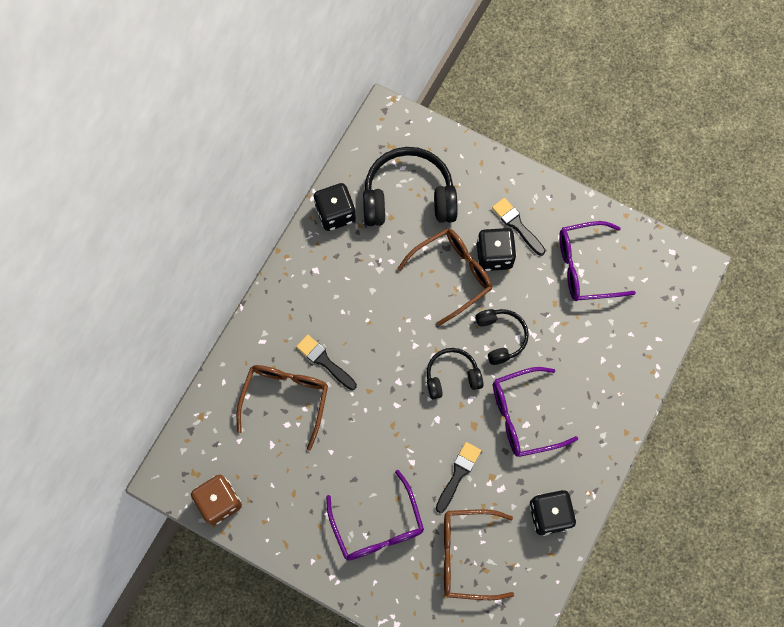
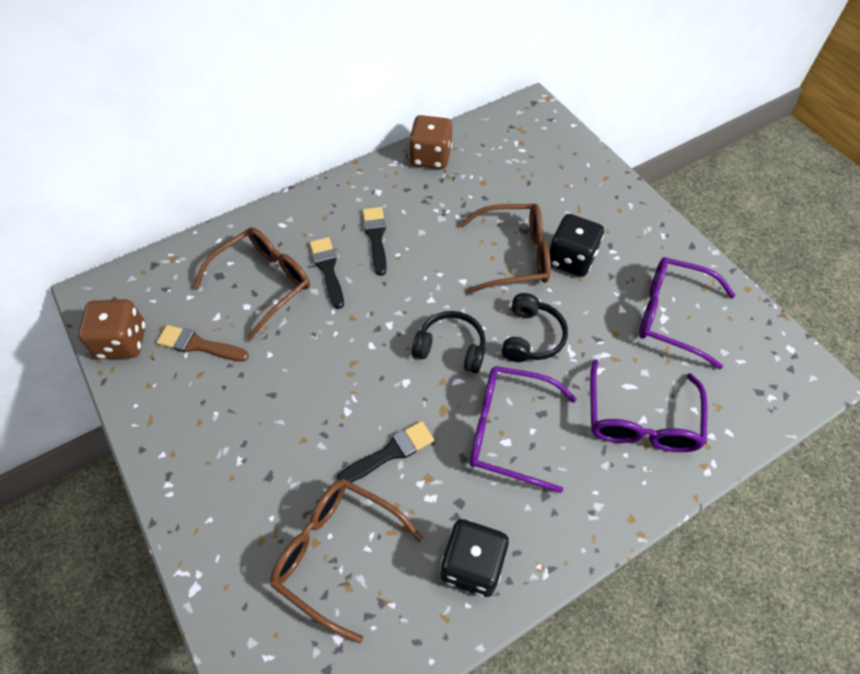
camera: 30 degrees right, 15 degrees down
black dice [314,183,356,231] -> brown dice [409,115,452,169]
purple glasses [326,470,424,561] -> purple glasses moved to [590,359,707,452]
black headphones [363,147,457,226] -> none
black brush [492,198,545,256] -> black brush moved to [363,207,387,276]
none -> brown brush [157,325,249,361]

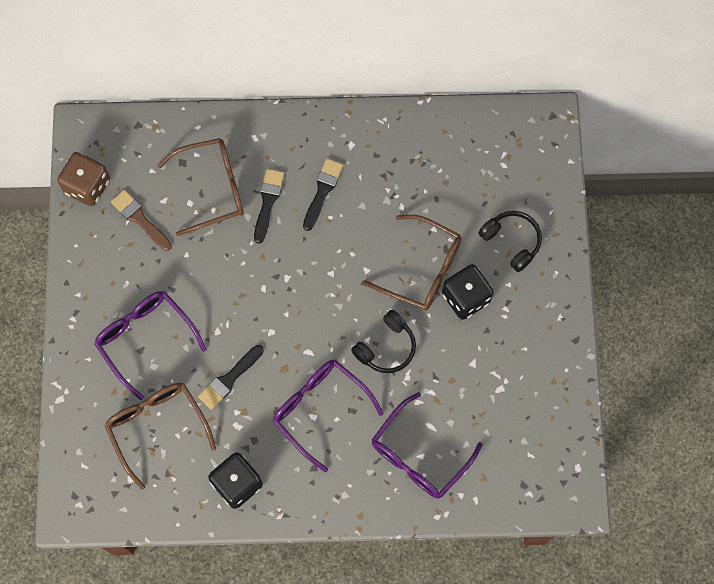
camera: 30 degrees right, 15 degrees up
black brush [337,421,434,483] -> black brush turned 135 degrees clockwise [198,345,264,410]
brown dice [409,115,452,169] -> none
black headphones [411,311,486,373] -> black headphones moved to [478,211,542,272]
purple glasses [639,257,735,369] -> purple glasses moved to [94,291,207,400]

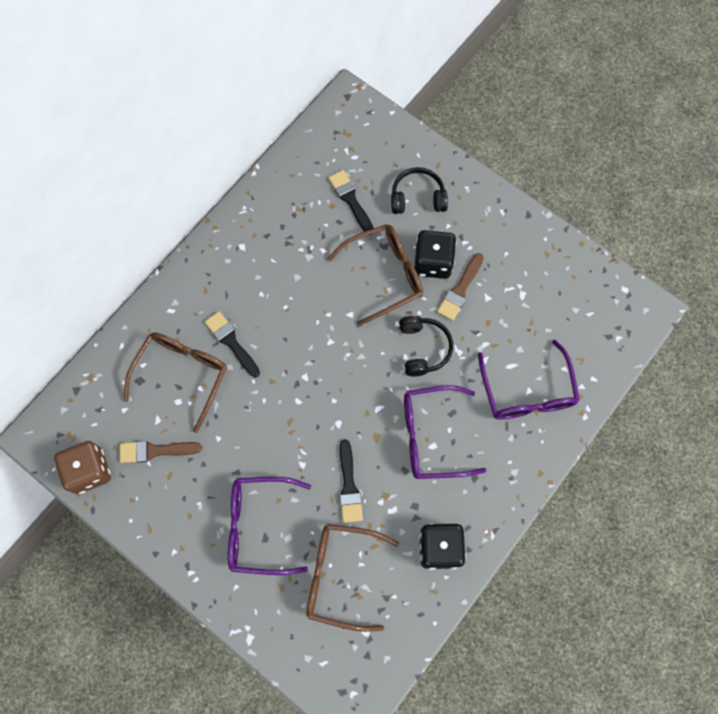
camera: 50 degrees left, 0 degrees up
black brush [303,158,343,231] -> black brush moved to [328,170,374,235]
none -> brown brush [437,253,484,321]

